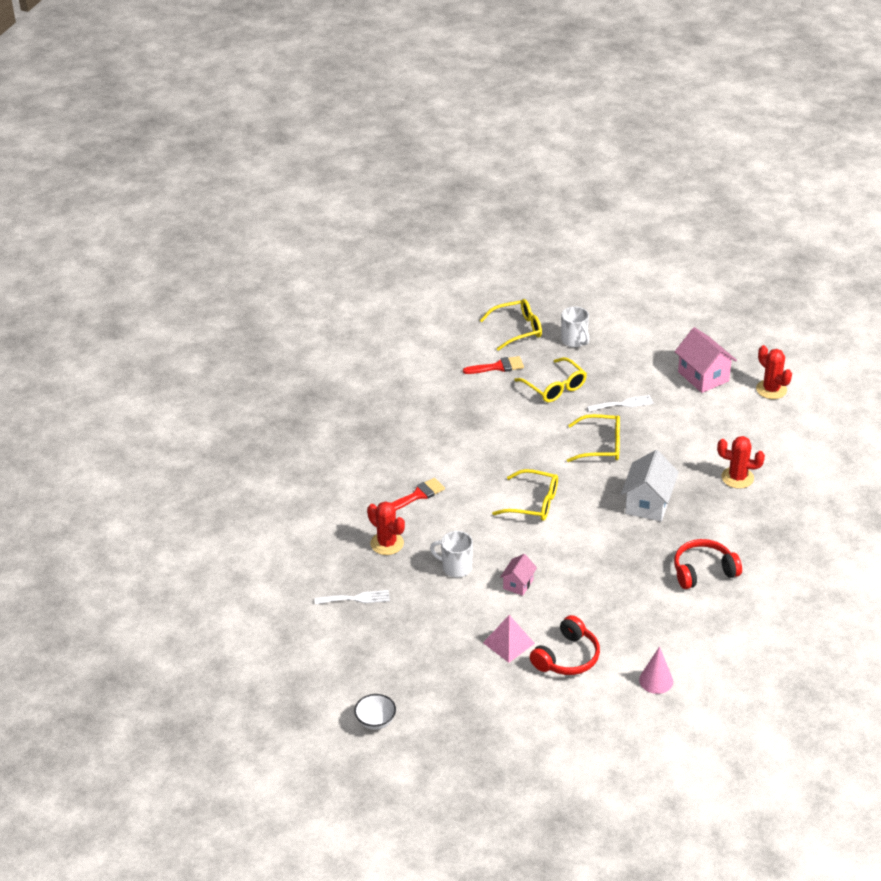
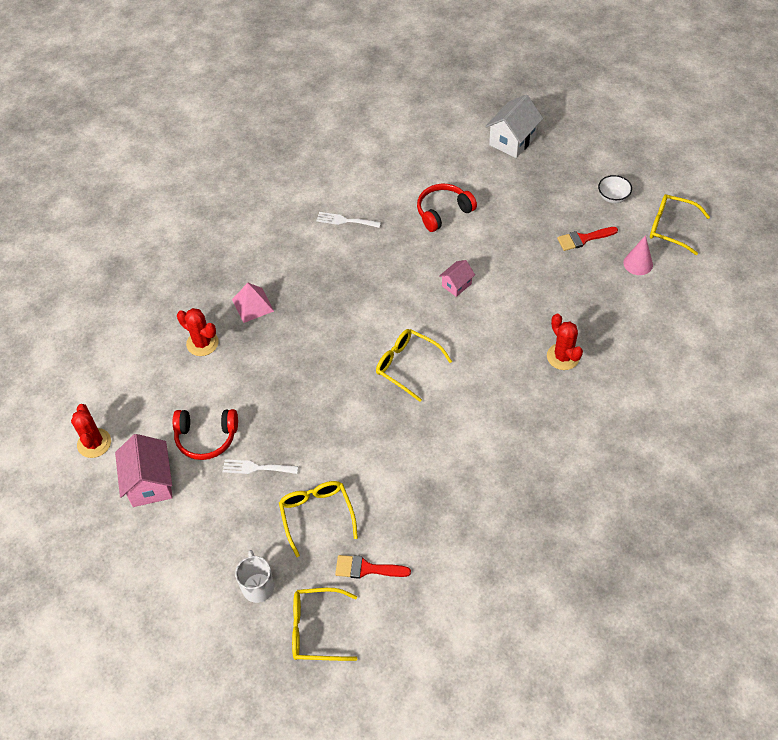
camera: 160 degrees left, 15 degrees up
white fork [315,590,390,604] -> white fork moved to [316,212,381,228]
red brush [392,478,445,510] -> red brush moved to [557,227,618,251]
white mug [430,531,473,577] -> none
pink pyramid [483,615,535,663] -> pink pyramid moved to [232,283,274,323]
yellow glasses [567,414,620,462] -> yellow glasses moved to [650,194,710,255]
white house [621,450,679,521] -> white house moved to [485,94,543,158]
pink cone [639,646,673,694] -> pink cone moved to [623,235,653,275]
red headphones [674,539,742,589] -> red headphones moved to [173,409,238,460]

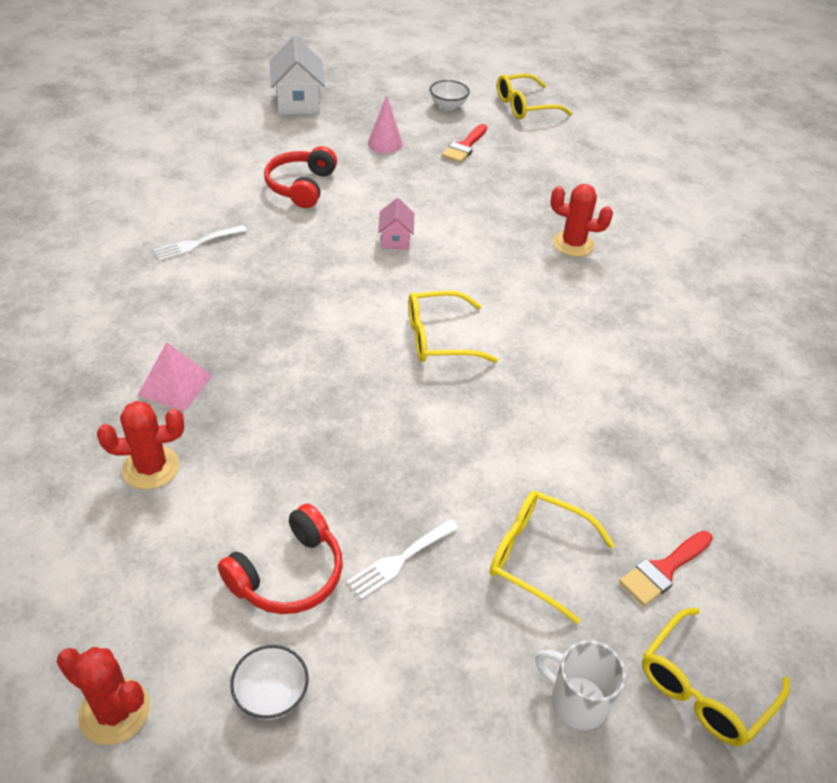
camera: 50 degrees left, 10 degrees down
pink house [115,434,173,507] -> white bowl [230,645,309,720]
pink cone [623,235,653,275] -> pink cone moved to [368,95,403,153]

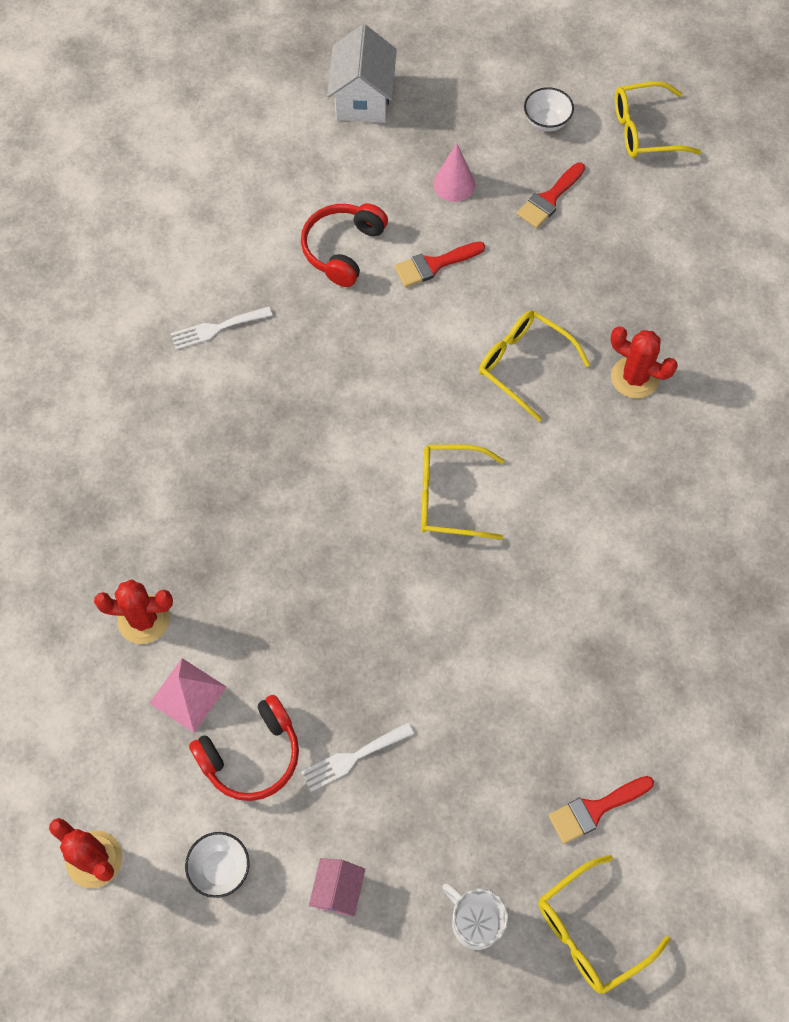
camera: 15 degrees right, 20 degrees up
pink pyramid [138,342,212,411] -> pink pyramid moved to [149,658,226,733]
pink house [378,198,414,250] -> pink house moved to [309,858,365,917]
yellow glasses [490,491,615,624] -> yellow glasses moved to [479,311,590,422]
none -> red brush [394,241,485,287]

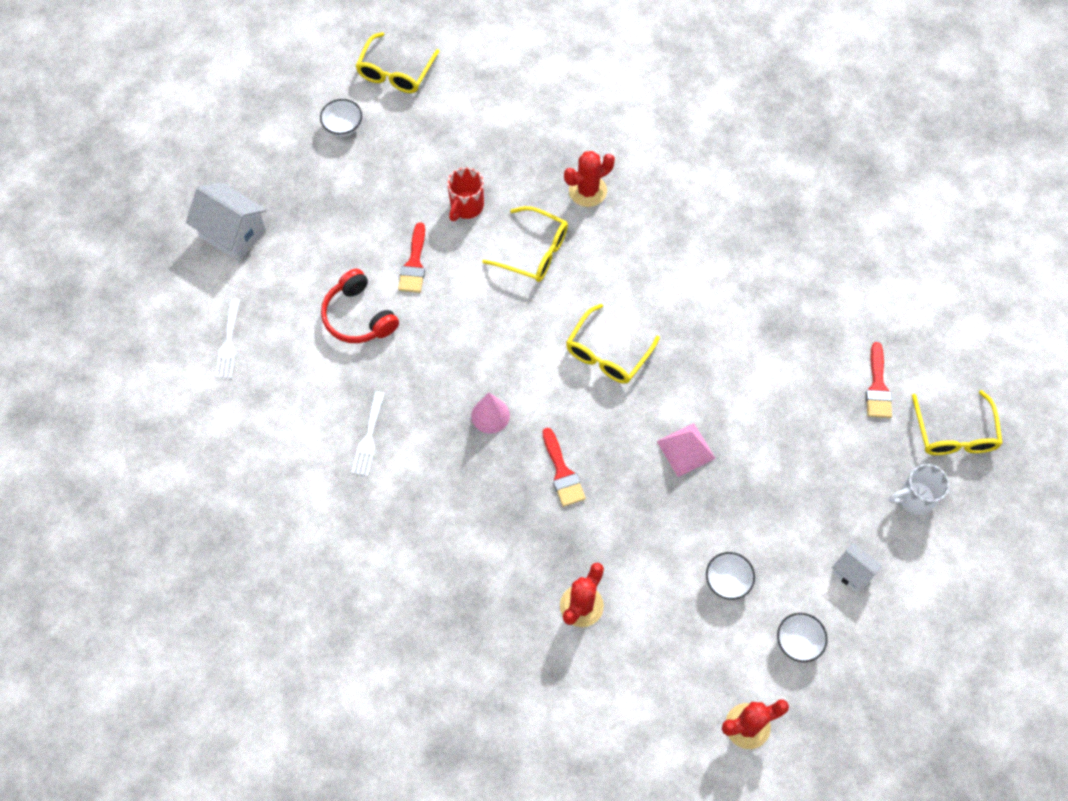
camera: 60 degrees left, 0 degrees up
pink pyramid [149,658,226,733] -> pink pyramid moved to [657,423,716,477]
red headphones [189,695,299,801] -> white bowl [706,552,755,600]
white fork [301,722,414,792] -> white fork moved to [215,299,240,378]
pink house [309,858,365,917] -> white house [832,543,882,593]
pink cone [433,143,475,202] -> pink cone moved to [471,392,510,434]
yellow glasses [479,311,590,422] -> yellow glasses turned 135 degrees counterclockwise [482,206,568,282]
red brush [517,162,585,228] -> red brush moved to [542,428,586,507]
none -> red mug [447,167,484,221]

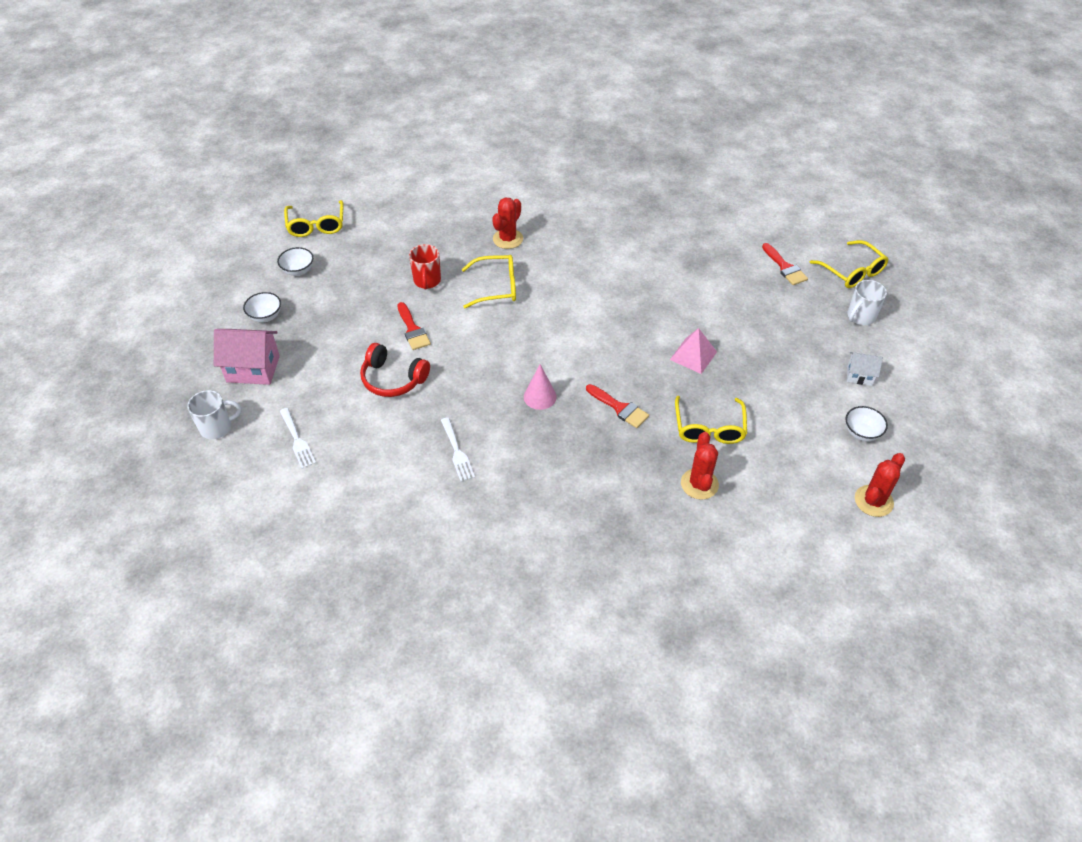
camera: 30 degrees left, 15 degrees down
white house [186,182,267,262] -> pink house [214,329,280,385]
yellow glasses [566,304,660,384] -> yellow glasses moved to [675,396,747,444]
white bowl [706,552,755,600] -> white bowl moved to [243,292,281,322]
none -> white mug [187,390,242,439]

